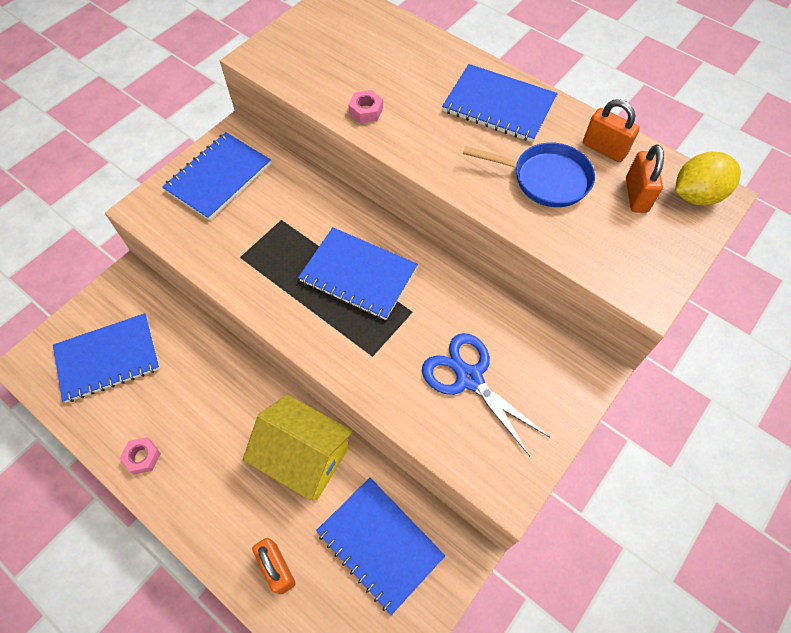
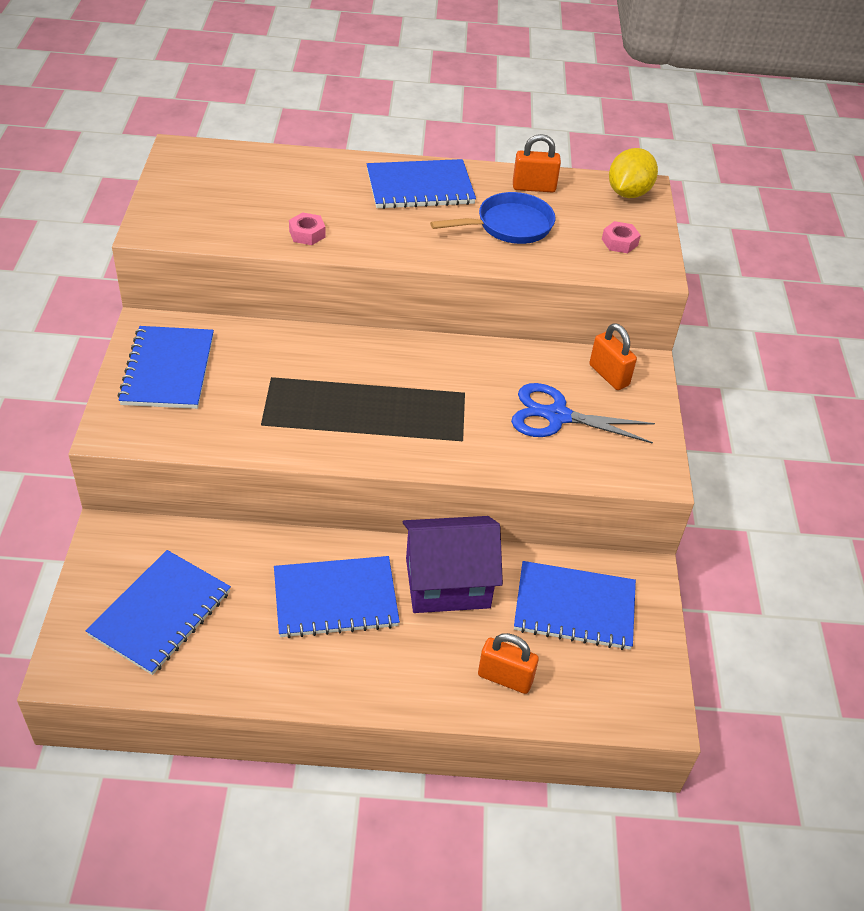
camera: 40 degrees left, 15 degrees down
pink nut [120,437,161,475] -> pink nut moved to [602,221,641,253]
yellow house [243,394,353,501] -> purple house [403,516,503,613]
blue notebook [298,227,418,320] -> blue notebook moved to [274,556,400,638]
orange padlock [626,144,664,213] -> orange padlock moved to [589,323,637,390]

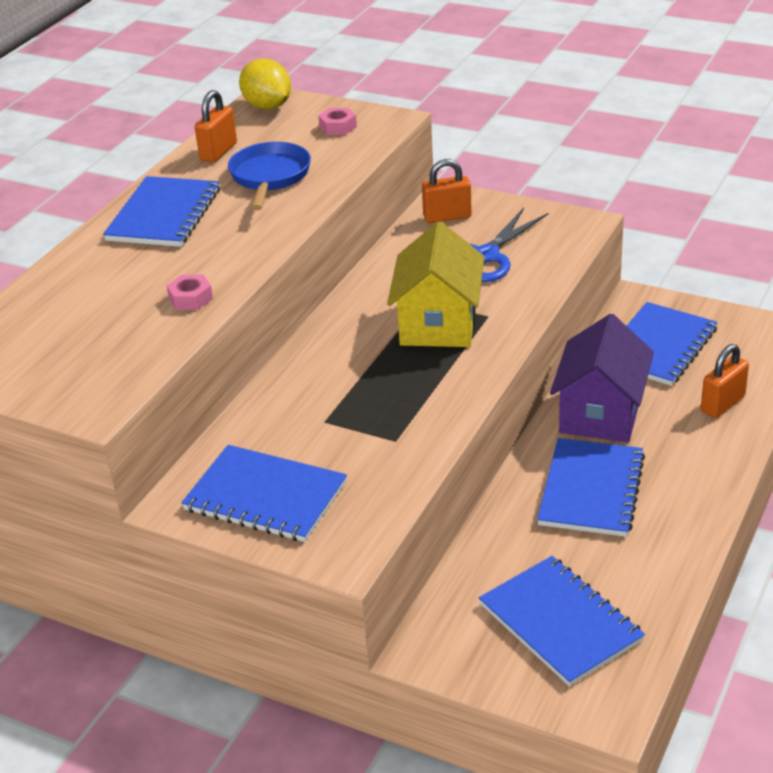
camera: 60 degrees left, 10 degrees down
none -> yellow house [387,221,484,347]

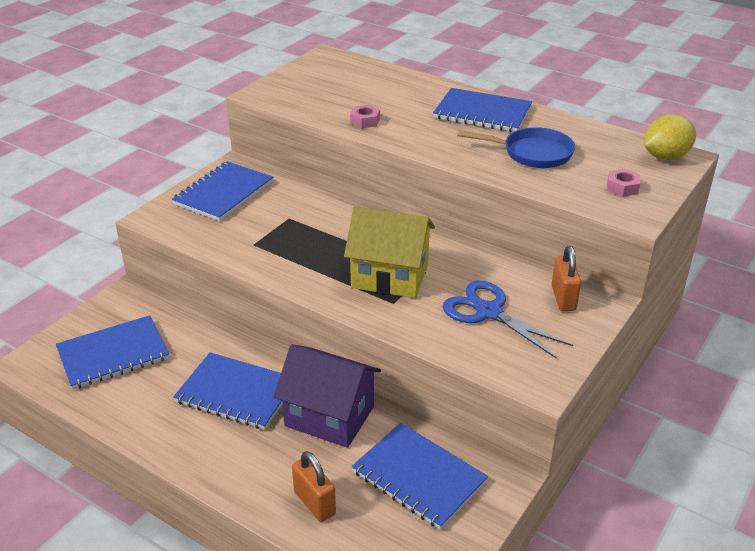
camera: 95 degrees right, 0 degrees up
orange padlock [195,90,237,163] -> none

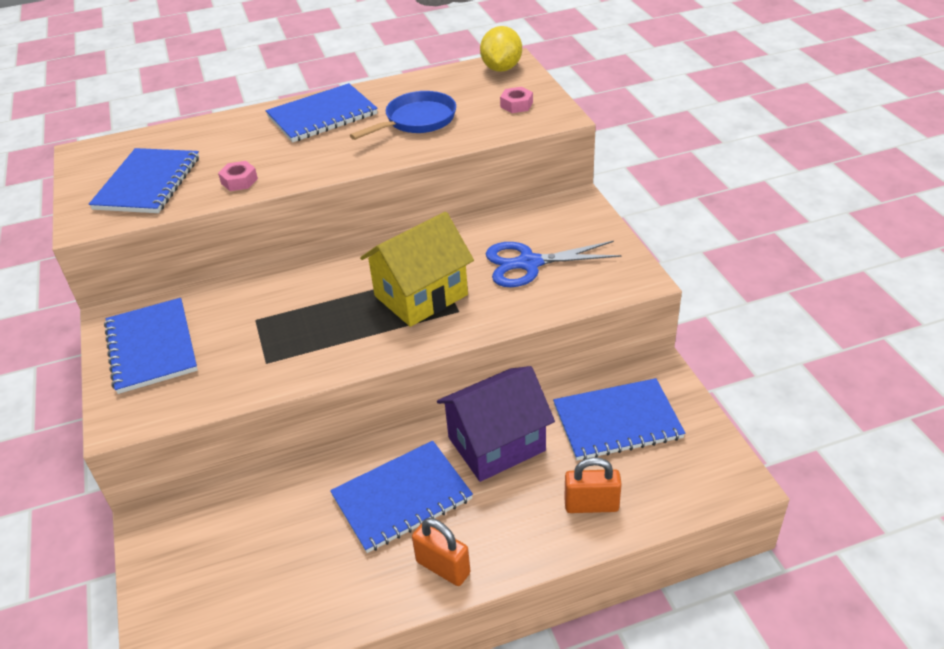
camera: 50 degrees left, 5 degrees up
blue notebook [56,315,169,390] -> blue notebook moved to [89,148,199,213]
orange padlock [552,246,581,311] -> orange padlock moved to [412,518,470,586]

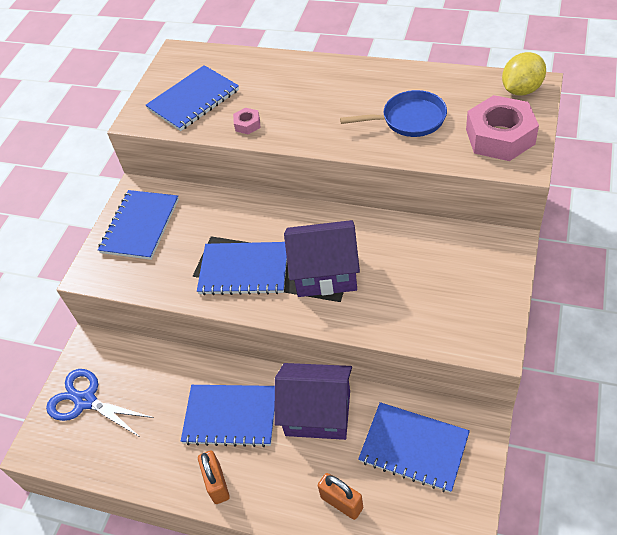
camera: 40 degrees right, 10 degrees up
blue notebook [266,83,378,142] -> blue notebook moved to [197,242,287,295]
yellow house [360,212,474,327] -> purple house [284,220,360,297]
blue scissors [486,241,621,287] -> blue scissors moved to [46,369,154,437]
pink nut [500,87,533,113] -> pink nut [466,95,539,161], size x2.25

